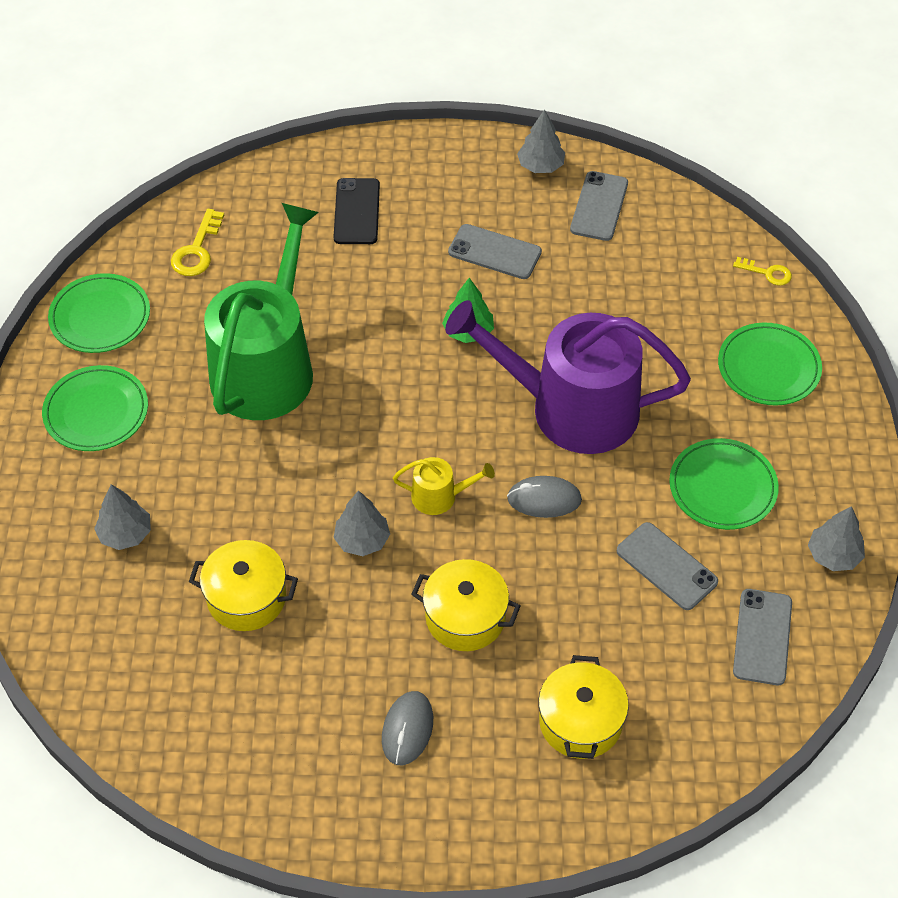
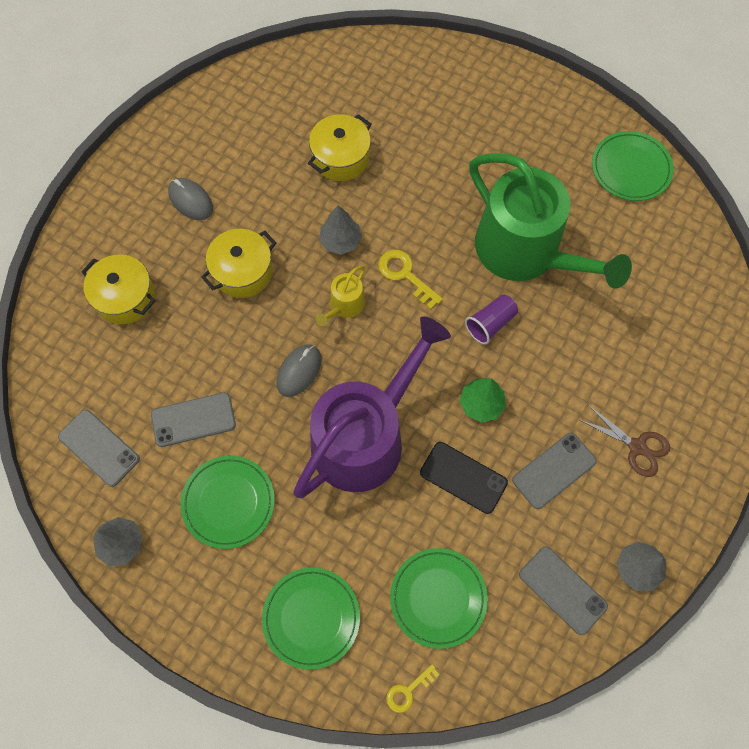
camera: 120 degrees right, 15 degrees up
green plate [42,365,148,451] -> green plate moved to [390,548,488,649]
grey tree [94,484,151,550] -> none
yellow key [171,209,224,276] -> yellow key moved to [378,250,443,309]
black phone [334,178,380,244] -> black phone moved to [420,442,508,514]
none -> purple cup [465,295,518,344]
none -> brown scissors [580,405,670,477]

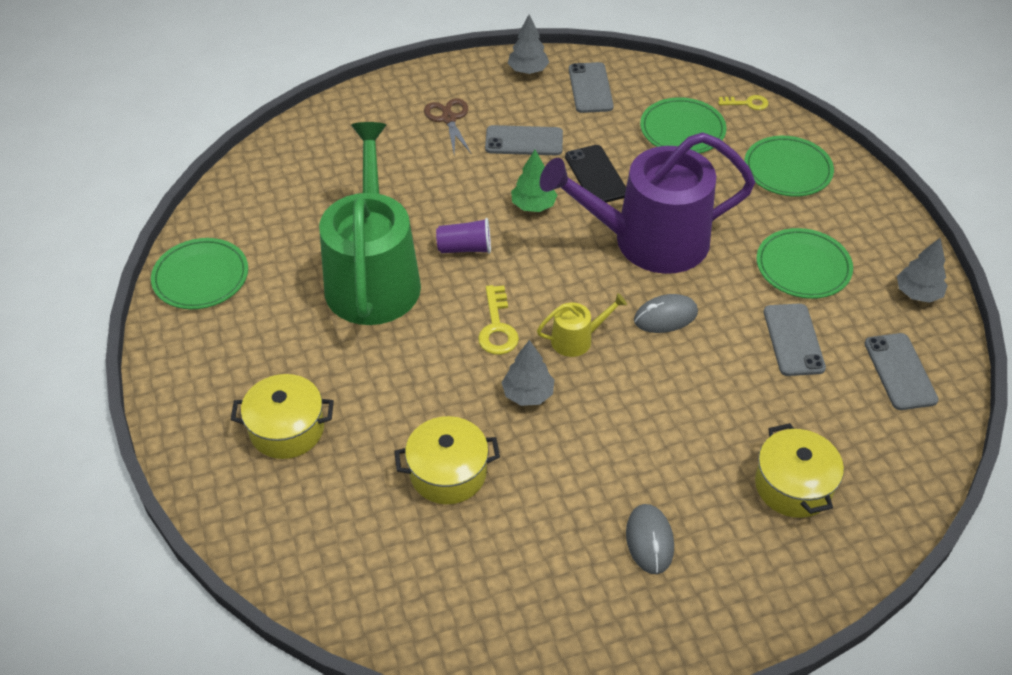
camera: 140 degrees left, 20 degrees down
grey phone [151,392,236,447] -> grey phone turned 60 degrees clockwise [764,303,826,376]
yellow pot [201,229,276,298] -> yellow pot moved to [231,374,334,459]

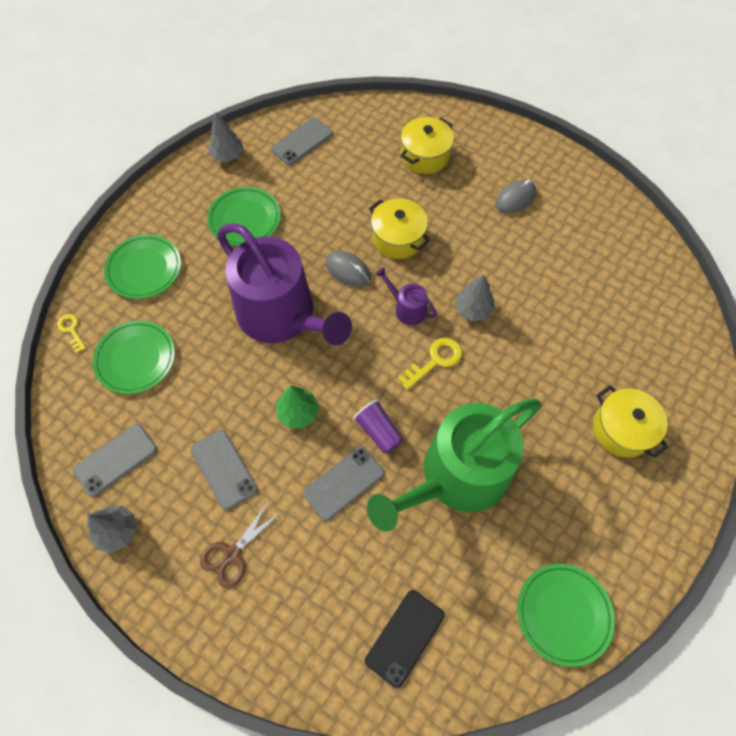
camera: 125 degrees left, 15 degrees up
yellow pot [394,416,500,504] -> yellow pot moved to [369,198,430,259]
yellow watering can [537,293,627,357] -> purple watering can [375,267,437,325]
black phone [565,145,626,202] -> black phone moved to [365,590,444,688]
grey phone [764,303,826,376] -> grey phone moved to [303,446,384,521]

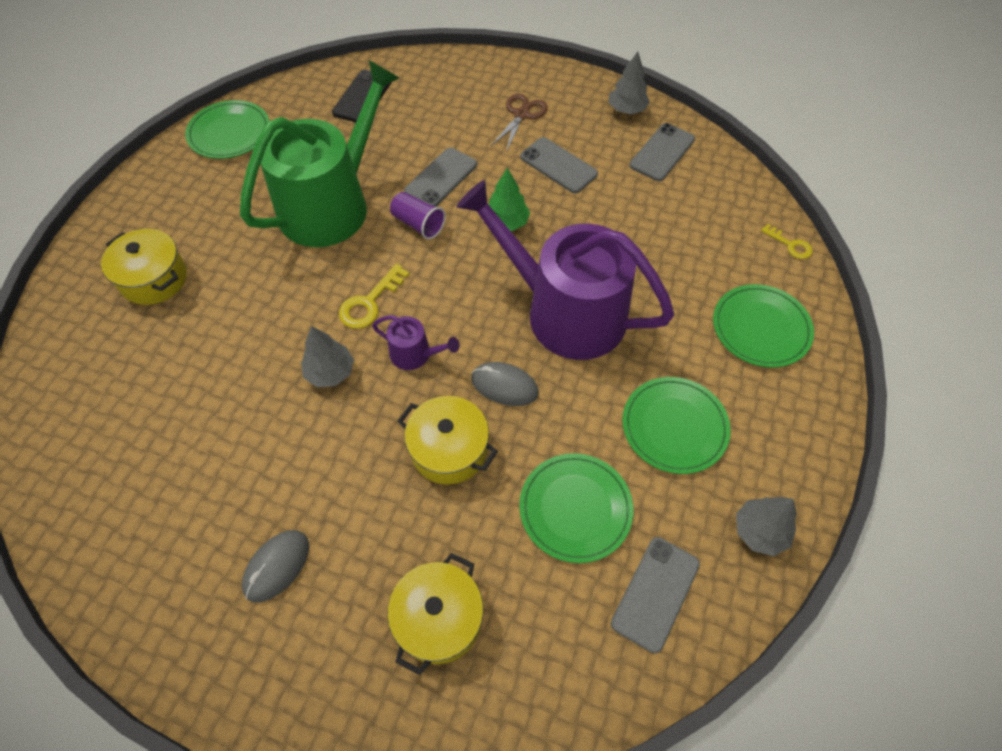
camera: 165 degrees right, 5 degrees down
green plate [92,320,175,394] -> green plate moved to [519,453,634,563]

